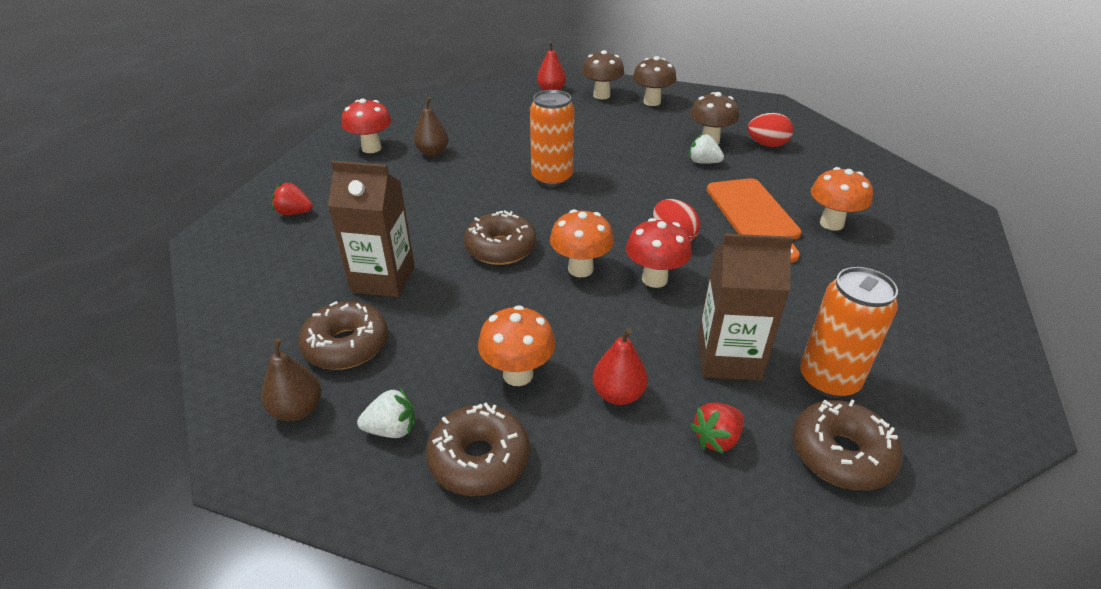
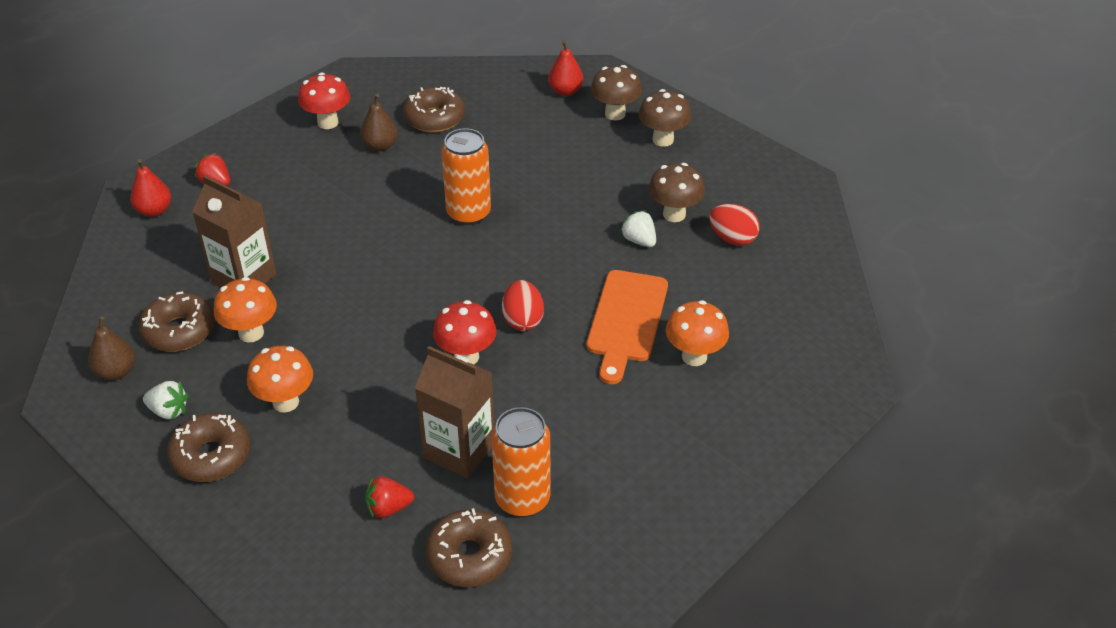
camera: 25 degrees right, 5 degrees up
brown donut [464,210,536,265] -> brown donut moved to [403,87,465,133]
orange mushroom [550,209,614,277] -> orange mushroom moved to [214,277,277,342]
red pear [592,328,648,405] -> red pear moved to [130,159,171,217]

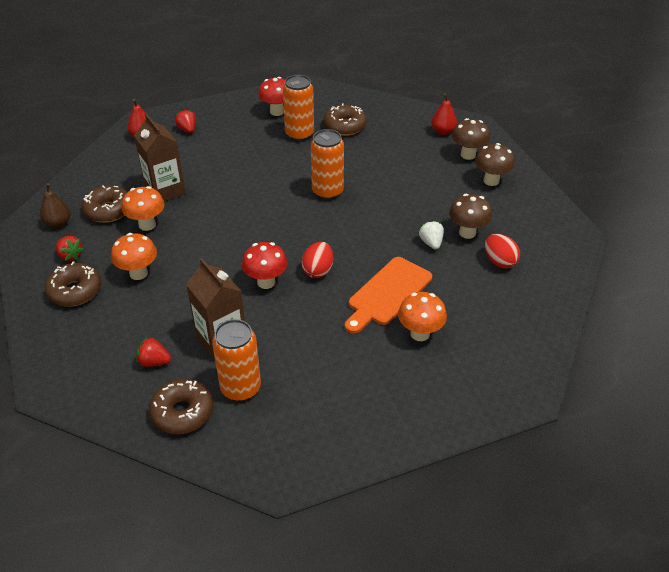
camera: 25 degrees right, 0 degrees up
white strawberry [143,381,189,419] -> red strawberry [56,236,84,261]
brown pear [360,94,398,151] -> orange can [283,75,314,141]

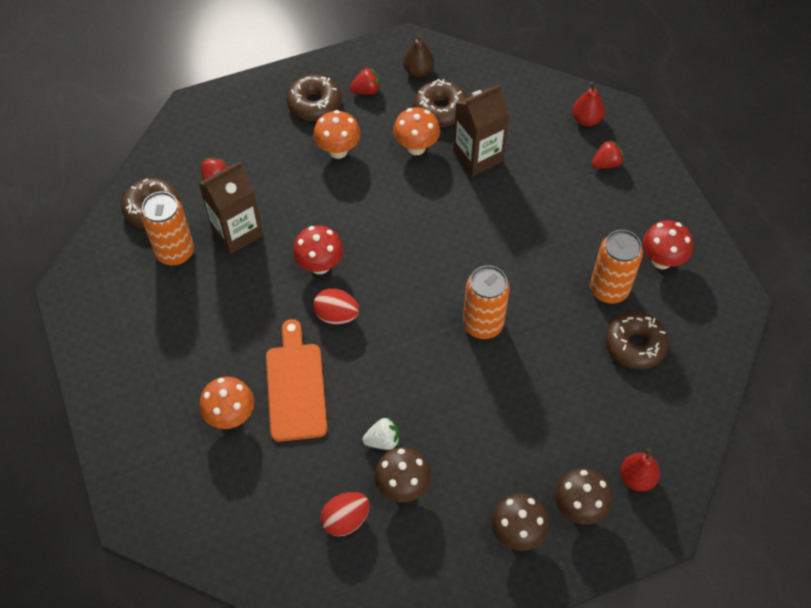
camera: 90 degrees right, 15 degrees up
red strawberry [56,236,84,261] -> red strawberry turned 150 degrees counterclockwise [350,67,381,95]
orange cutting board [345,257,432,334] -> orange cutting board turned 45 degrees clockwise [266,319,327,442]

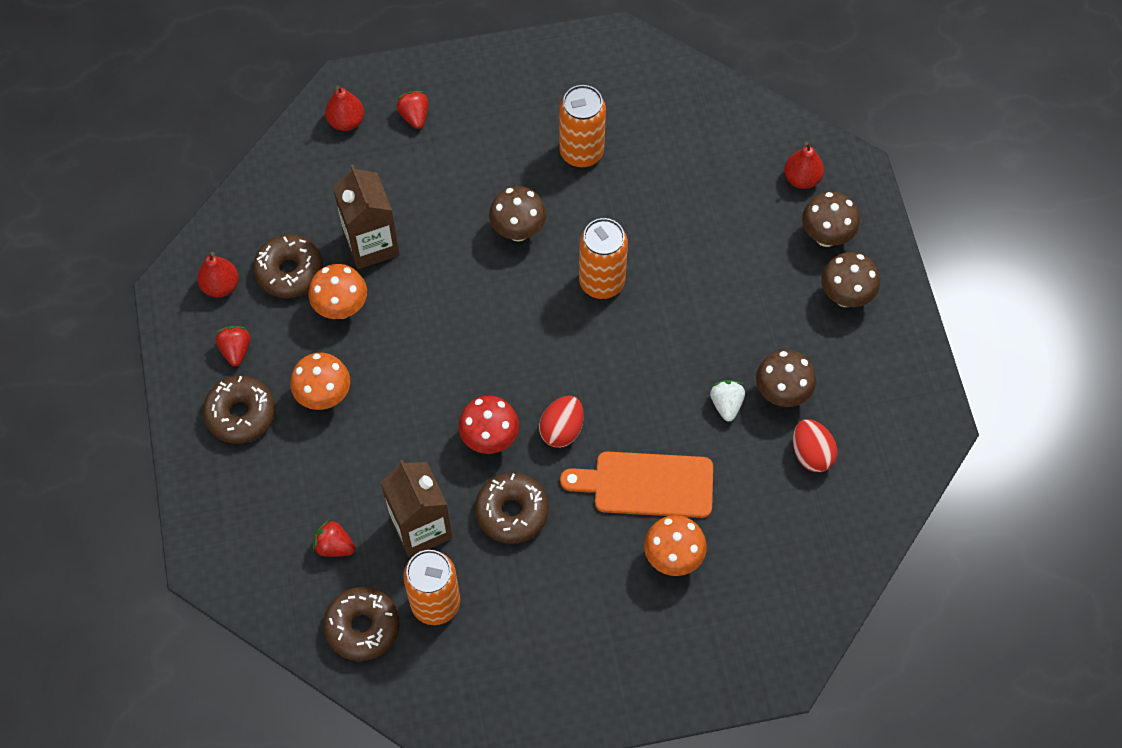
camera: 80 degrees left, 5 degrees up
brown pear [403,35,434,77] -> red pear [197,252,239,297]
brown donut [605,312,669,370] -> brown donut moved to [475,473,549,544]
red mushroom [642,220,693,269] -> none
none -> brown mushroom [489,186,547,241]

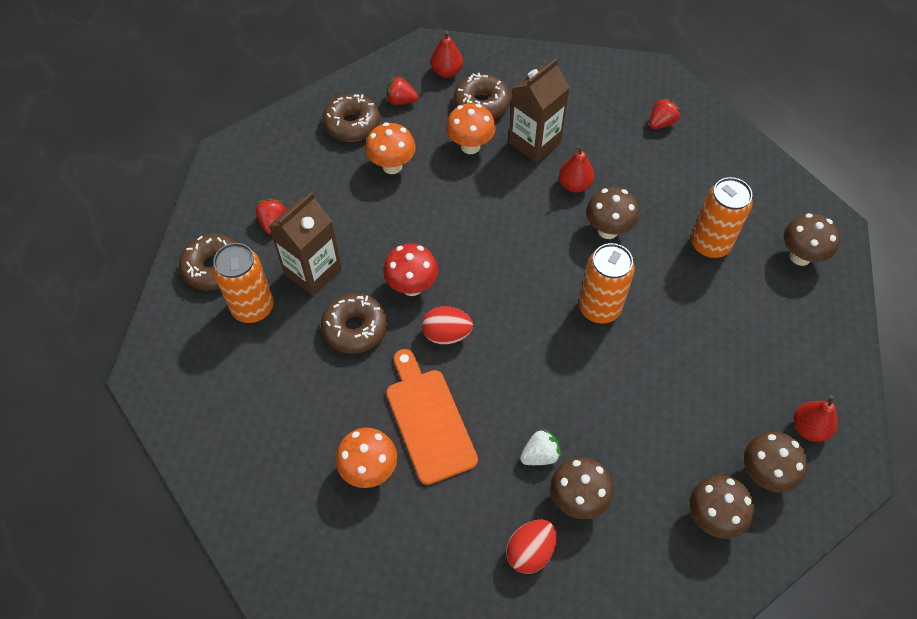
camera: 65 degrees right, 5 degrees down
red strawberry [216,326,250,366] -> red strawberry turned 135 degrees counterclockwise [386,76,418,105]
red pear [325,86,364,131] -> red pear moved to [559,145,594,193]
none -> brown mushroom [784,213,840,266]

